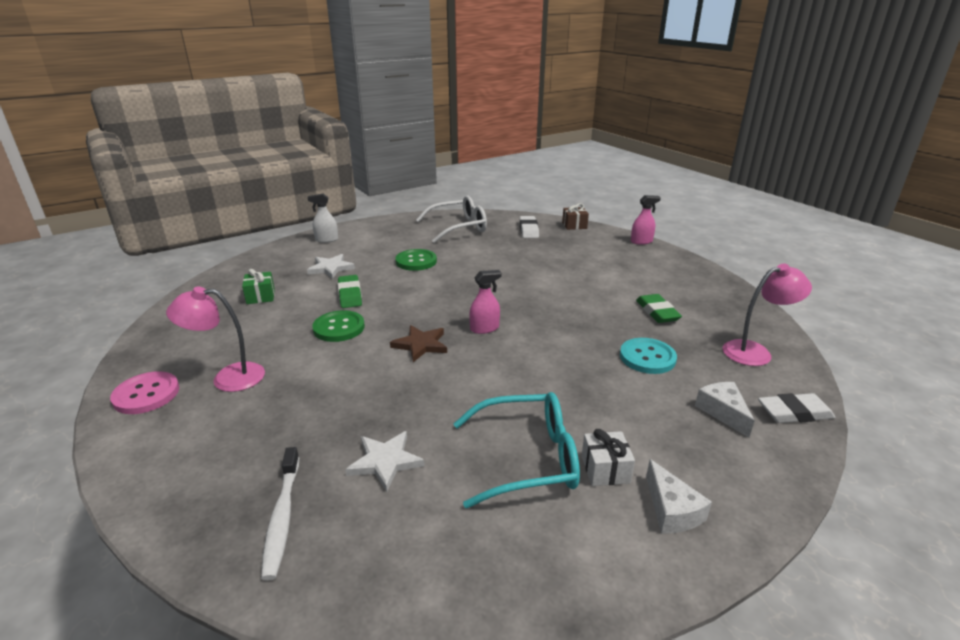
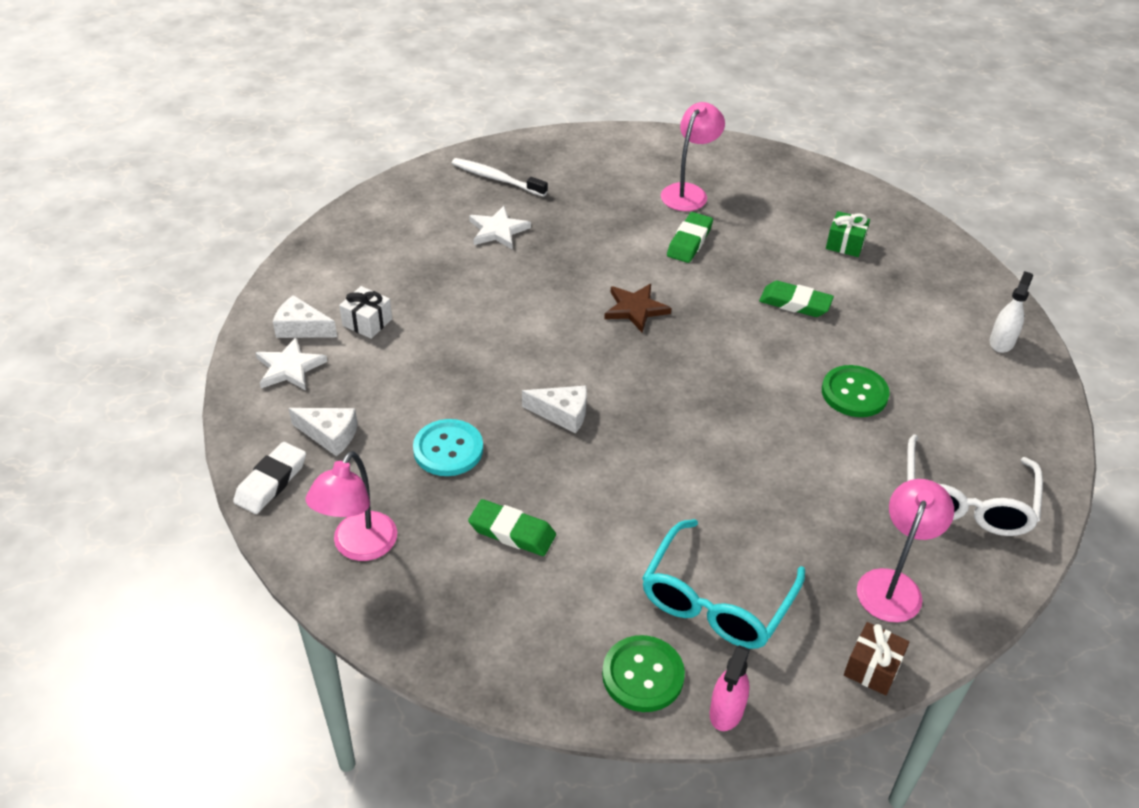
camera: 125 degrees right, 15 degrees up
pink button [110,371,179,414] -> none
white star [307,254,355,279] -> white star moved to [256,337,328,390]
green button [312,310,365,342] -> green button moved to [602,635,685,712]
turquoise glasses [453,392,580,508] -> turquoise glasses moved to [642,519,805,649]
pink spray bottle [469,270,501,334] -> none
white eraser [519,216,539,238] -> pink lamp [857,479,954,622]
none -> white cheese [522,386,587,433]
none -> green eraser [667,212,713,263]

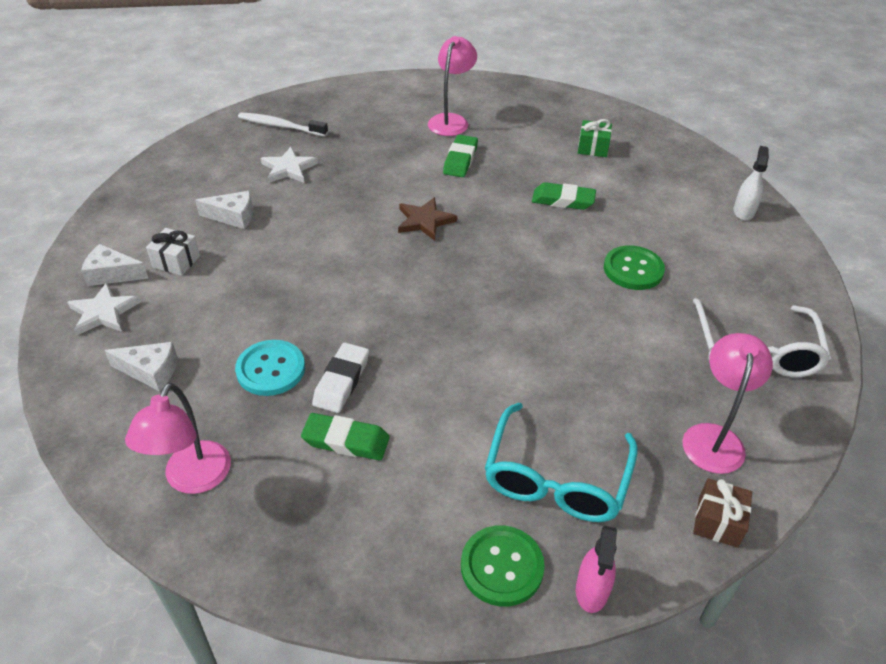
camera: 10 degrees left, 0 degrees up
white eraser [233,442,306,514] -> white eraser moved to [312,343,369,413]
white cheese [522,386,587,433] -> white cheese moved to [195,191,253,229]

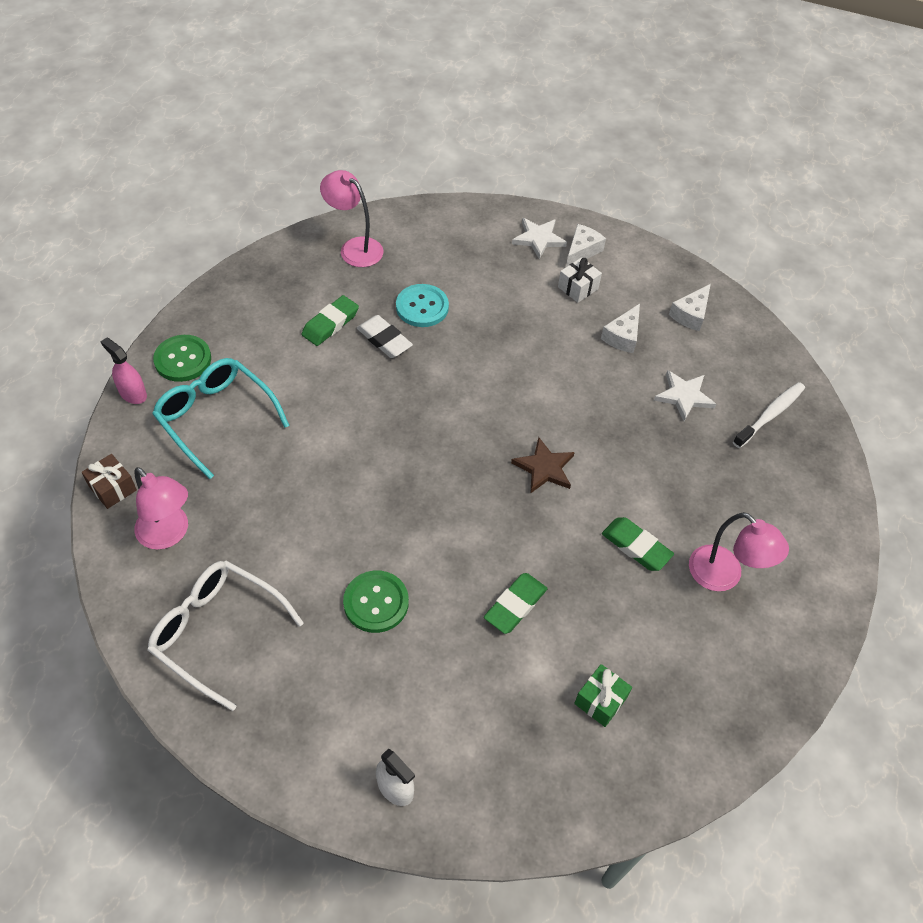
camera: 115 degrees right, 10 degrees up
white cheese [104,342,178,391] -> white cheese moved to [669,284,711,331]

